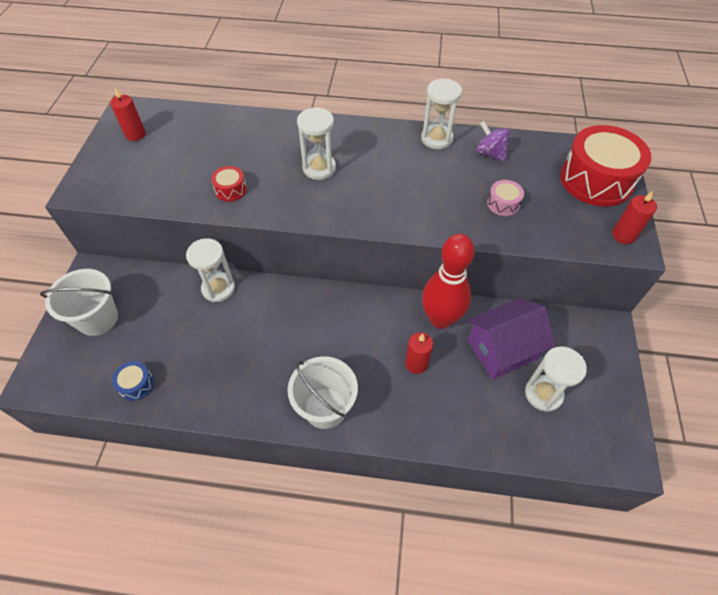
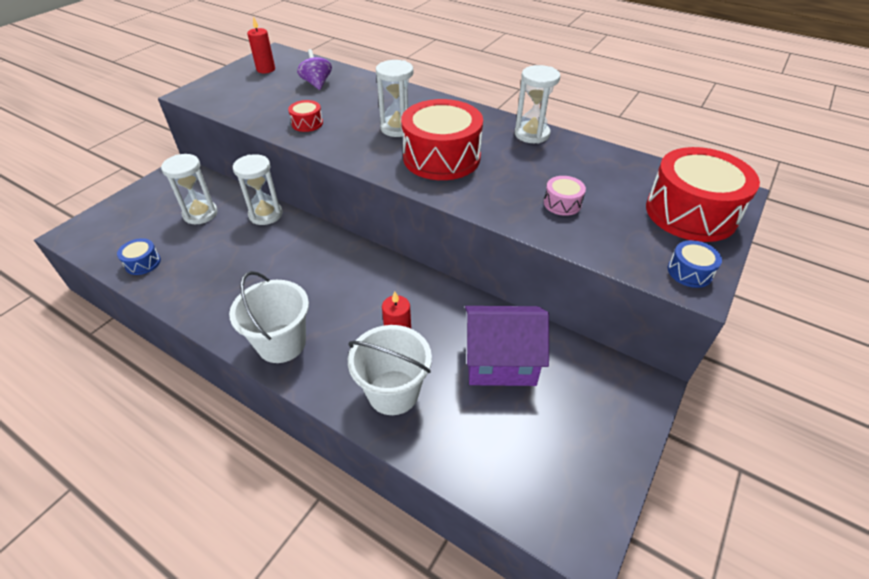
camera: 25 degrees right, 10 degrees down
white bucket [40,269,118,336] -> white bucket moved to [348,325,432,415]
red bowling pin [422,234,475,329] -> none
purple spinning top [476,121,510,162] -> purple spinning top moved to [297,49,332,90]
white hourglass [525,347,587,412] -> white hourglass moved to [161,154,218,224]
red candle [612,191,657,244] -> blue drum [668,240,722,288]
none -> red drum [401,99,483,180]

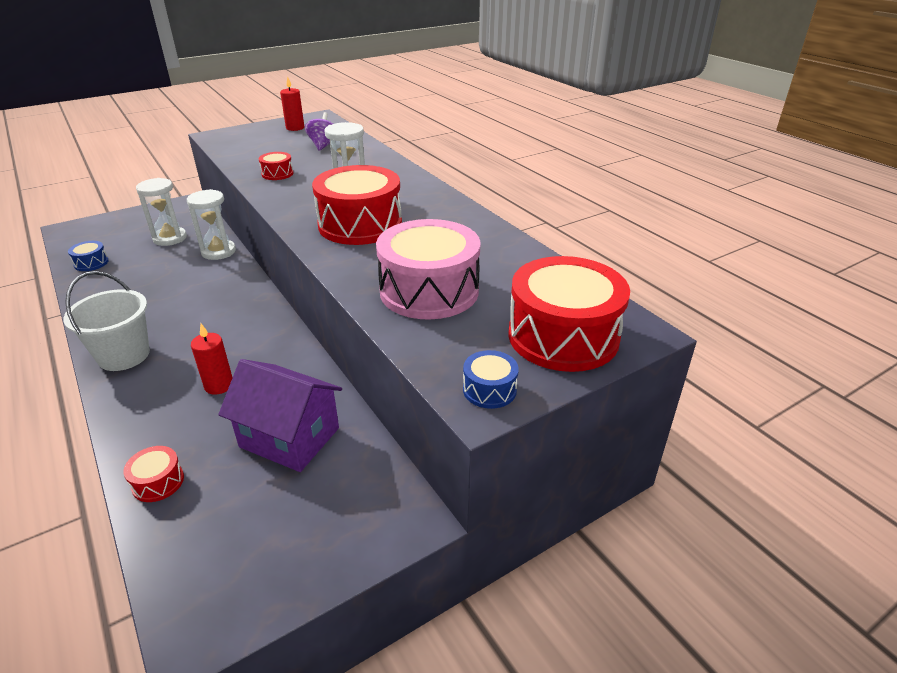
camera: 25 degrees right, 10 degrees down
white bucket [348,325,432,415] -> none
white hourglass [515,65,560,144] -> none
pink drum [544,176,586,216] -> pink drum [376,219,481,320], size x2.28
none -> red drum [123,446,184,502]

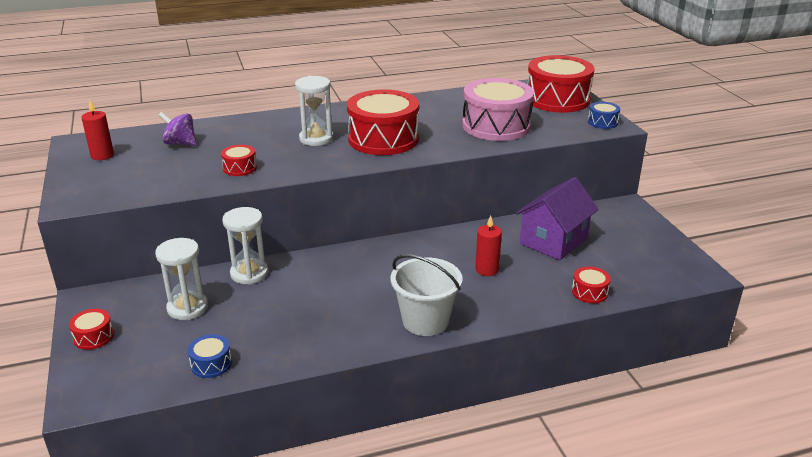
camera: 75 degrees left, 5 degrees down
none -> red drum [69,309,114,350]

